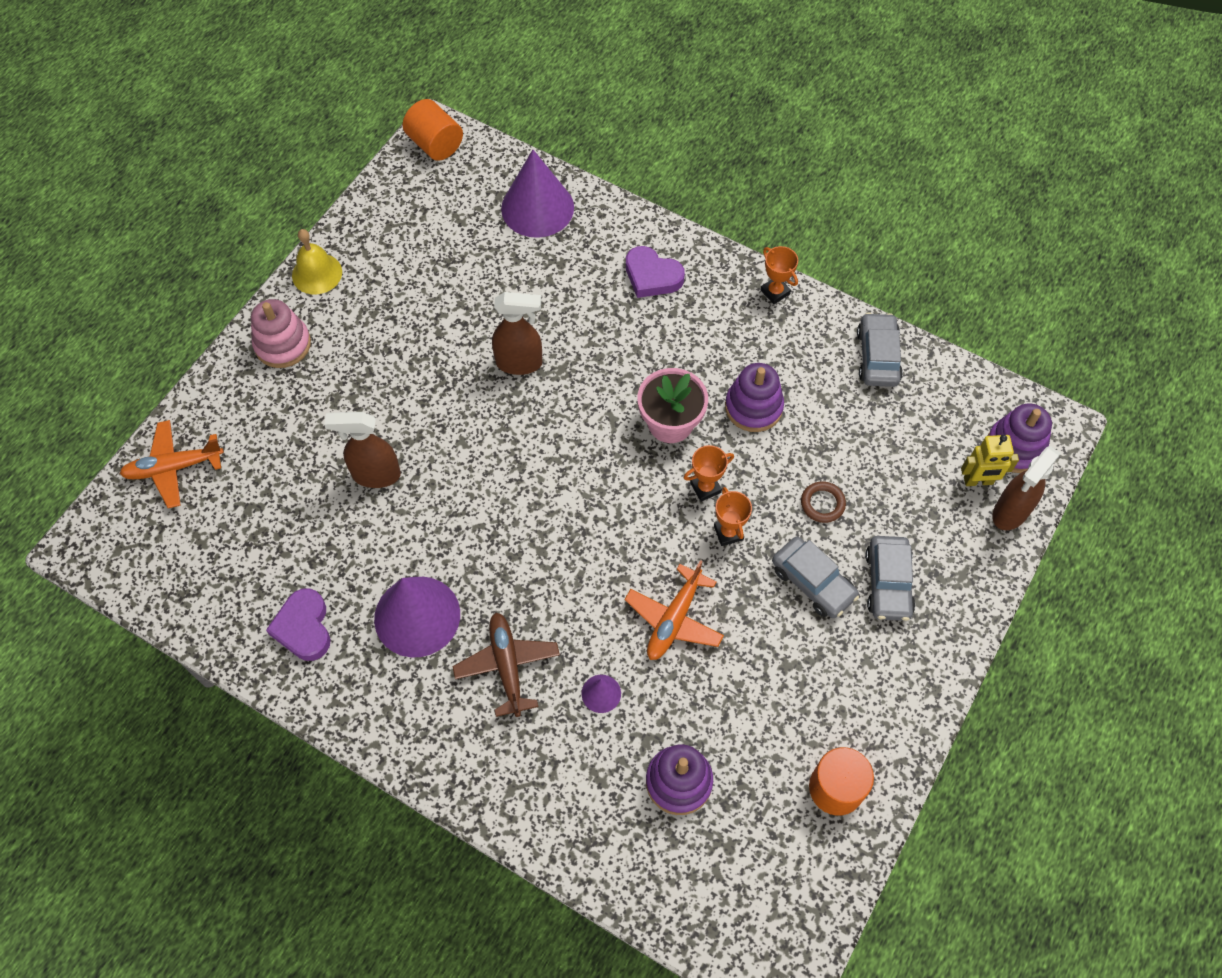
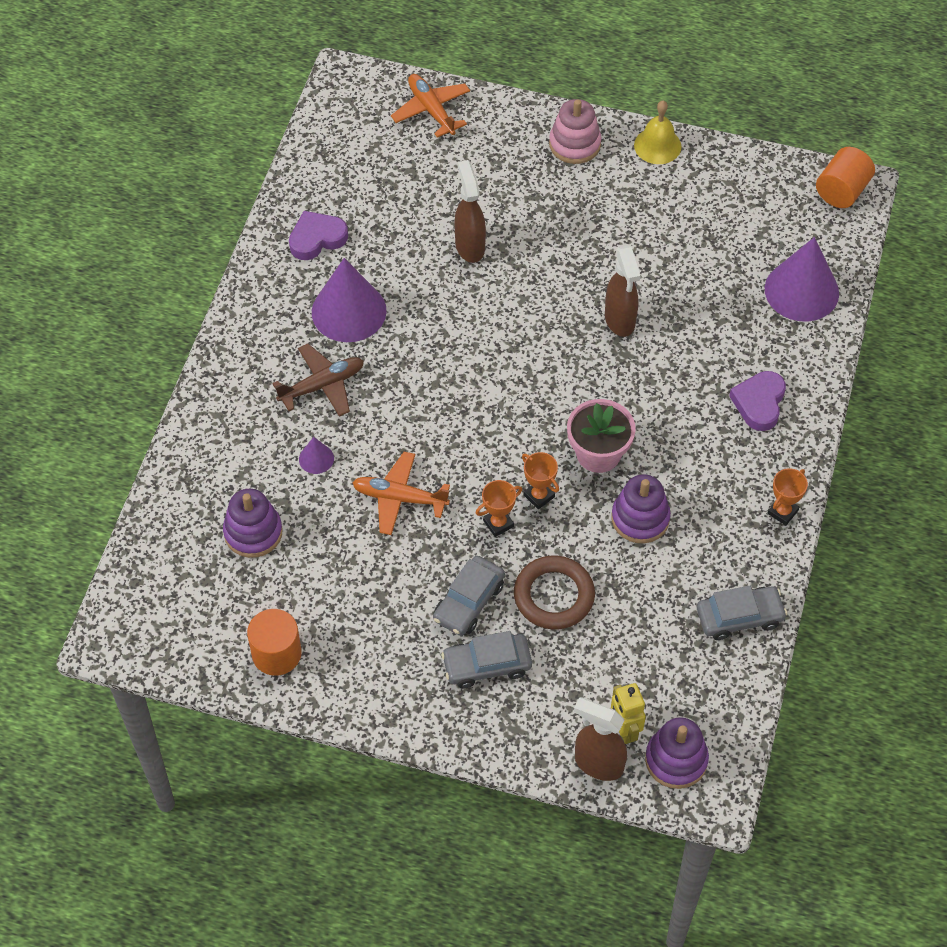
camera: 75 degrees right, 5 degrees down
brown ring [801,481,846,523] -> brown ring [514,556,595,630], size x1.83

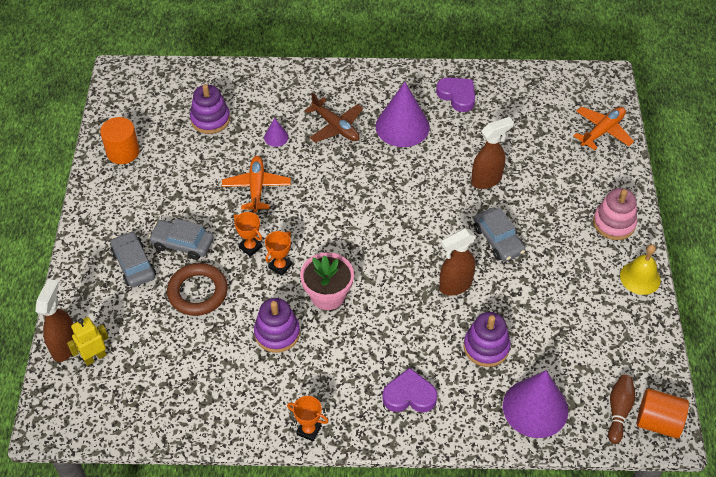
camera: 75 degrees right, 5 degrees down
purple stacking toy [645,717,709,789] -> purple stacking toy moved to [464,312,510,367]
grey car [697,586,787,640] -> grey car moved to [474,208,525,262]
none -> brown bowling pin [608,375,635,444]

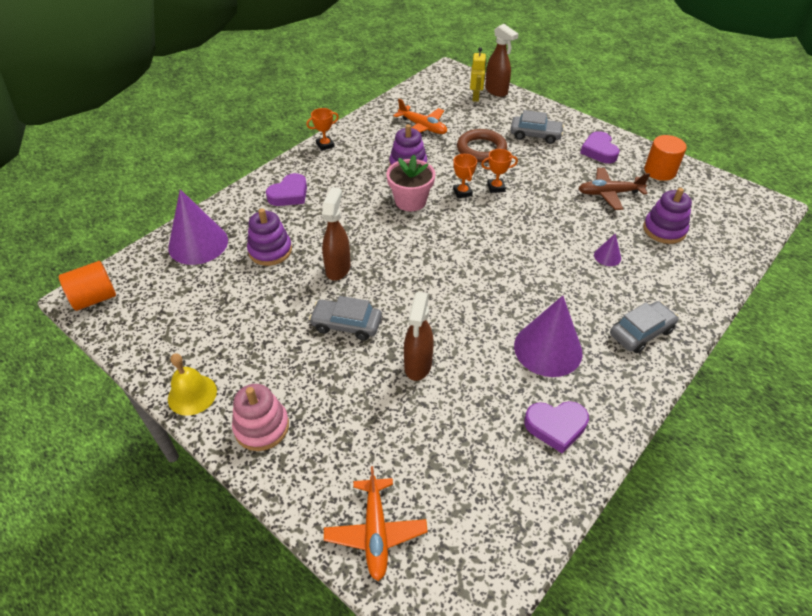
camera: 130 degrees right, 5 degrees down
grey car [148,219,214,260] -> grey car moved to [610,301,678,353]
orange plane [222,156,291,213] -> orange plane moved to [393,99,447,134]
brown plane [304,92,363,143] -> brown plane moved to [578,168,650,210]
brown bowling pin [608,375,635,444] -> none
none -> purple heart [580,131,620,163]

